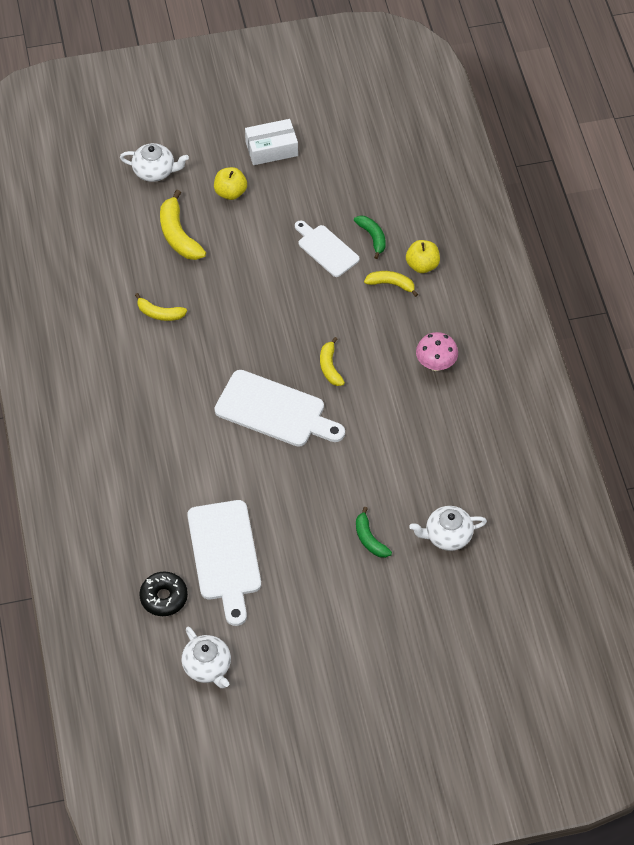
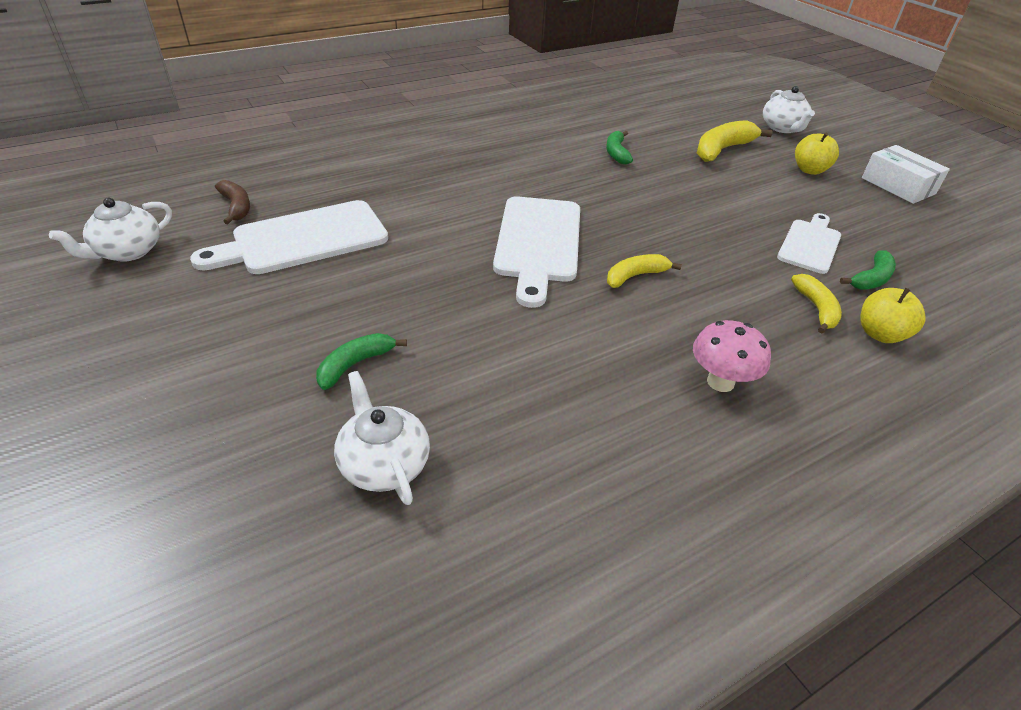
camera: 70 degrees right, 15 degrees down
yellow banana [135,293,187,321] -> green banana [606,131,633,165]
black donut [139,571,188,616] -> brown banana [215,180,250,224]

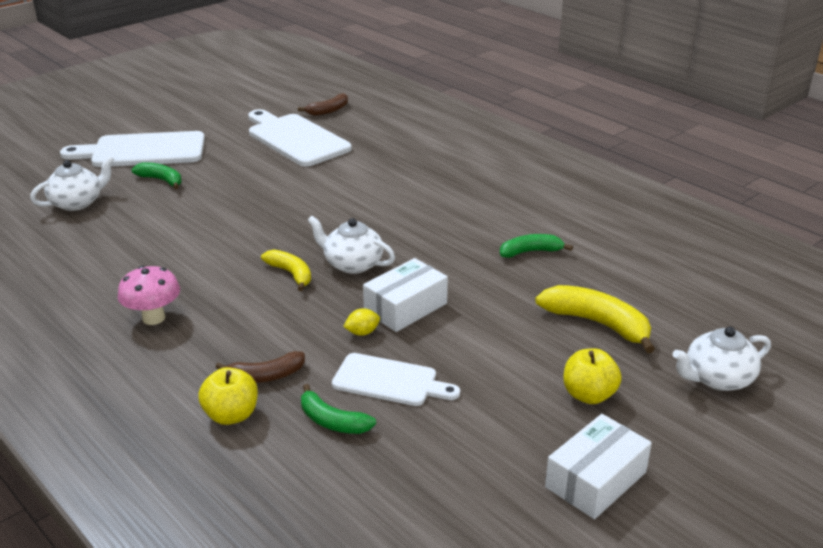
camera: 80 degrees right, 10 degrees down
white teapot [49,198,172,262] -> white teapot moved to [307,216,395,274]
white cutting board [493,197,580,308] -> white cutting board moved to [60,131,205,167]
yellow banana [791,274,842,334] -> brown banana [216,351,305,383]
none -> yellow lemon [343,308,380,336]
none -> white box [363,258,448,332]

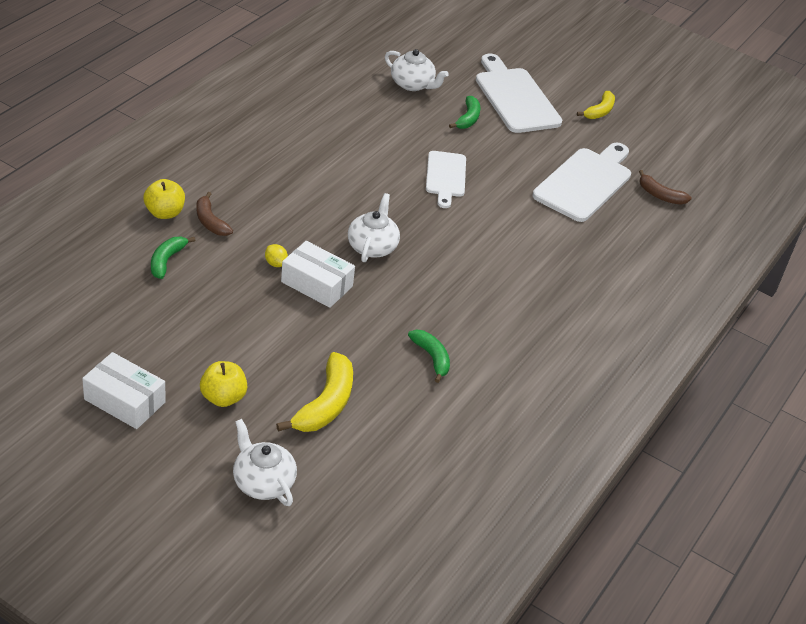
camera: 70 degrees right, 10 degrees up
pink mushroom [118,266,180,325] -> none
yellow banana [261,249,311,291] -> yellow banana moved to [577,91,615,119]
white cutting board [332,353,460,406] -> white cutting board moved to [426,151,466,208]

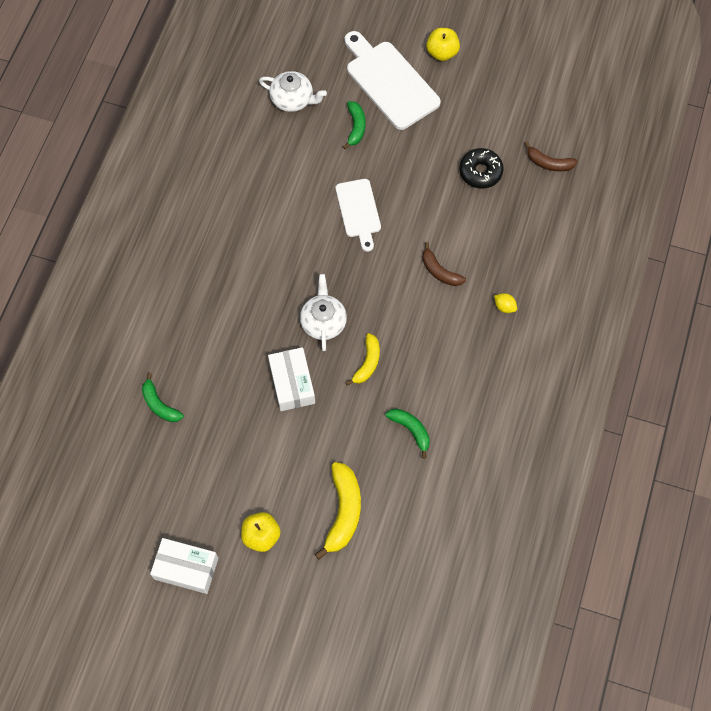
camera: 10 degrees left, 25 degrees up
yellow apple [143,179,185,219] -> yellow apple moved to [426,28,460,61]
green banana [151,237,196,279] -> green banana turned 45 degrees counterclockwise [142,373,184,422]
brown banana [196,192,233,236] -> brown banana moved to [422,242,466,286]
white teapot [233,419,297,506] -> none
yellow lemon [265,244,288,267] -> yellow lemon moved to [494,293,517,313]
white box [281,241,355,308] -> white box turned 60 degrees clockwise [268,347,315,411]
white cutting board [532,143,631,222] -> black donut [459,148,504,189]
yellow banana [577,91,615,119] -> yellow banana moved to [346,333,380,386]

